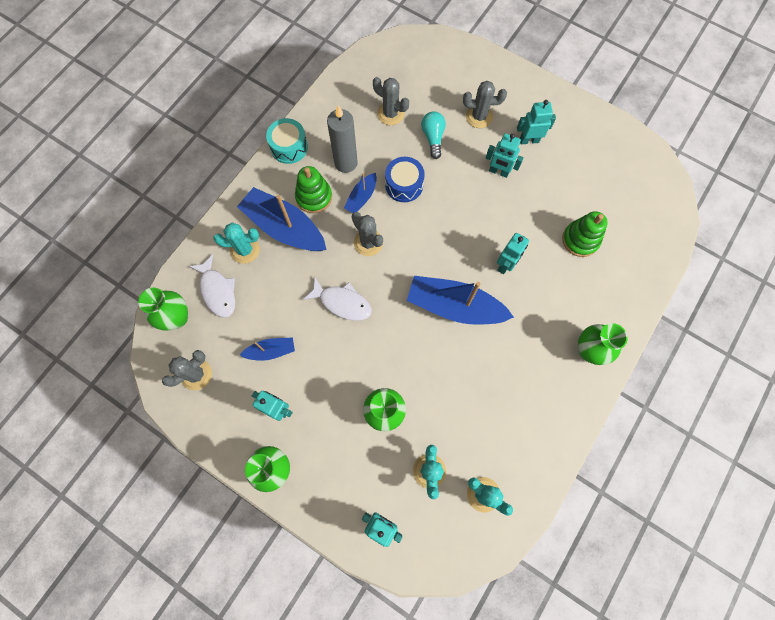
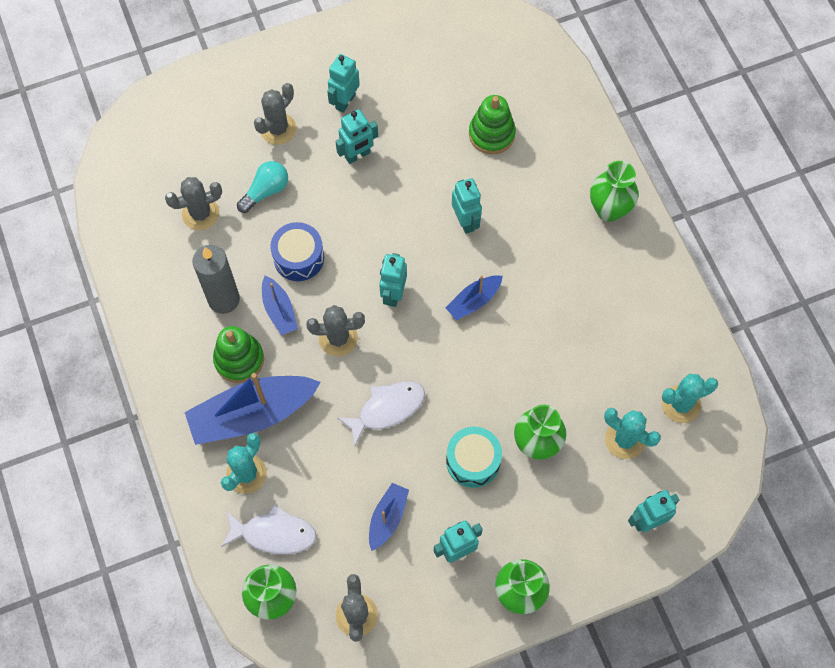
camera: 55 degrees left, 5 degrees down
turquoise drum [266,118,308,164] -> turquoise drum moved to [446,427,502,488]
blue boat [407,276,514,325] -> blue boat [445,275,503,321], size x0.51
turquoise light bulb [421,112,446,159] -> turquoise light bulb turned 105 degrees clockwise [237,161,288,213]
none -> turquoise robot [379,253,407,307]

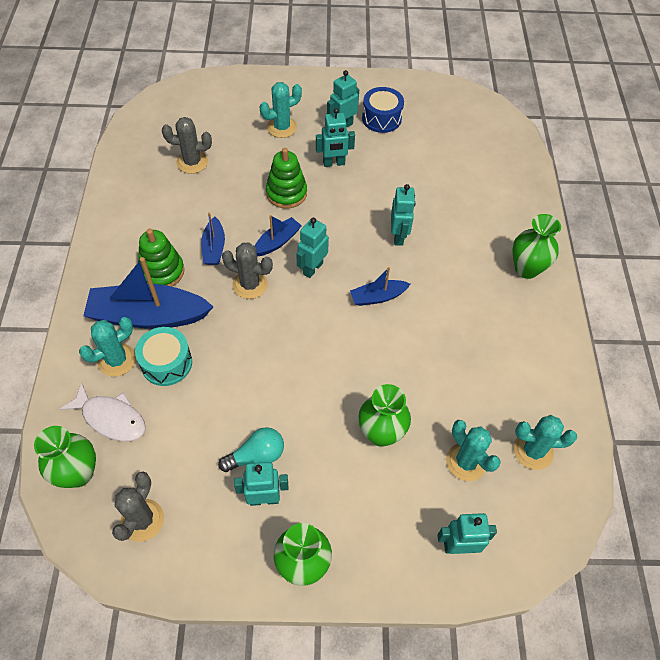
camera: 20 degrees right, 10 degrees down
grey candle [192,245,240,314] -> none
turquoise light bulb [237,161,288,213] -> turquoise light bulb moved to [218,427,284,472]
grey cactus [254,83,296,145] -> turquoise cactus [260,82,302,138]
blue drum [270,222,324,281] -> blue drum moved to [362,87,404,133]
white fish [338,381,425,446] -> none
blue boat [369,483,409,551] -> blue boat moved to [255,215,302,256]
turquoise drum [446,427,502,488] -> turquoise drum moved to [135,327,192,386]
green stacking toy [469,95,516,154] -> green stacking toy moved to [266,148,307,209]

